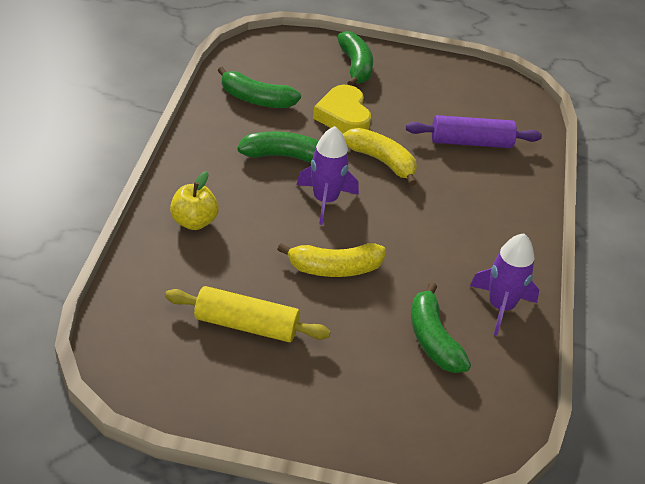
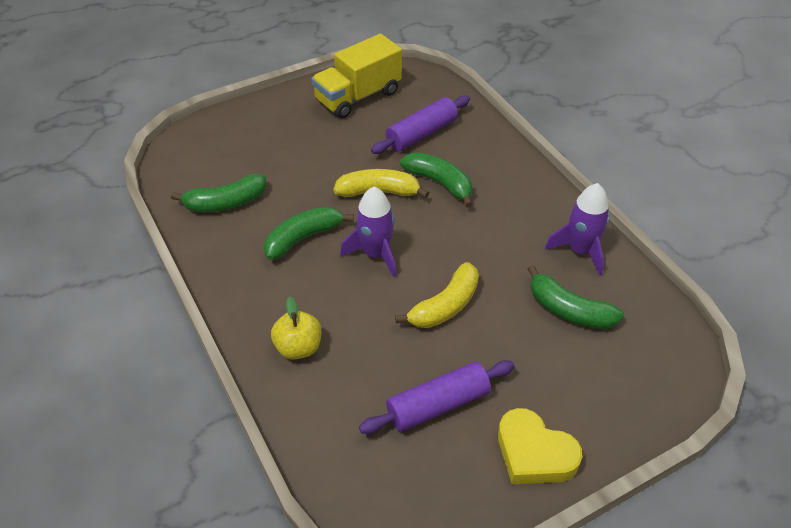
camera: 35 degrees left, 5 degrees up
yellow rolling pin [165,286,331,342] -> purple rolling pin [359,360,515,434]
yellow heart [313,85,371,134] -> yellow heart moved to [498,408,582,484]
green banana [337,31,373,86] -> green banana moved to [400,152,473,208]
none -> yellow truck [311,33,402,119]

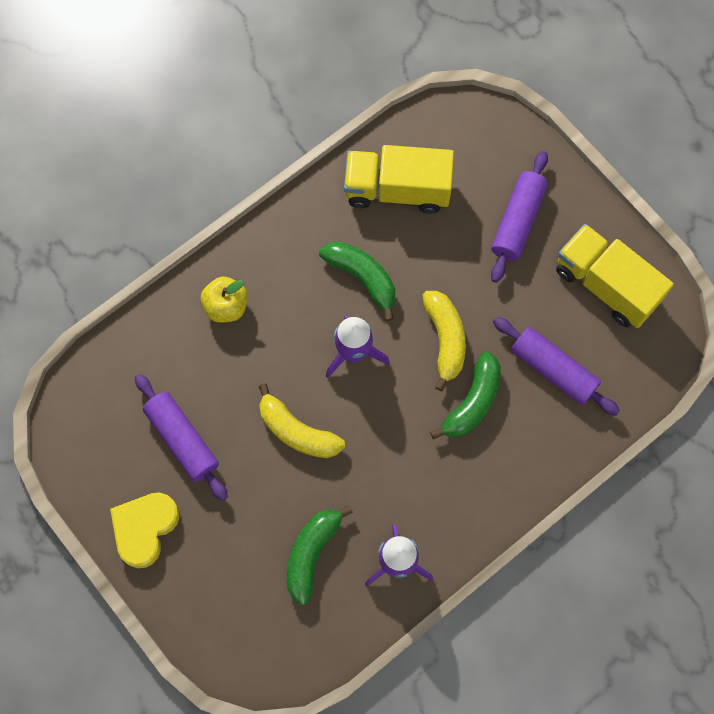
camera: 80 degrees right, 25 degrees up
green banana [171,174,266,212] -> yellow truck [344,145,454,214]
none -> purple rolling pin [491,151,548,283]

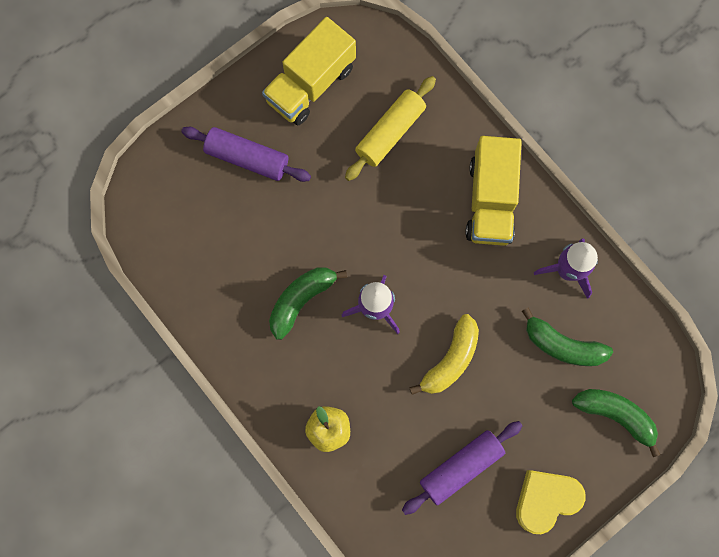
camera: 90 degrees left, 5 degrees up
yellow heart [110,492,180,568] -> yellow heart turned 120 degrees clockwise [516,470,586,534]
yellow truck [344,145,454,214] -> yellow truck moved to [465,136,522,246]
yellow banana [422,291,466,391] -> none
green banana [430,352,501,440] -> green banana moved to [572,389,660,457]
purple rolling pin [493,317,620,416] -> yellow rolling pin [345,76,436,181]

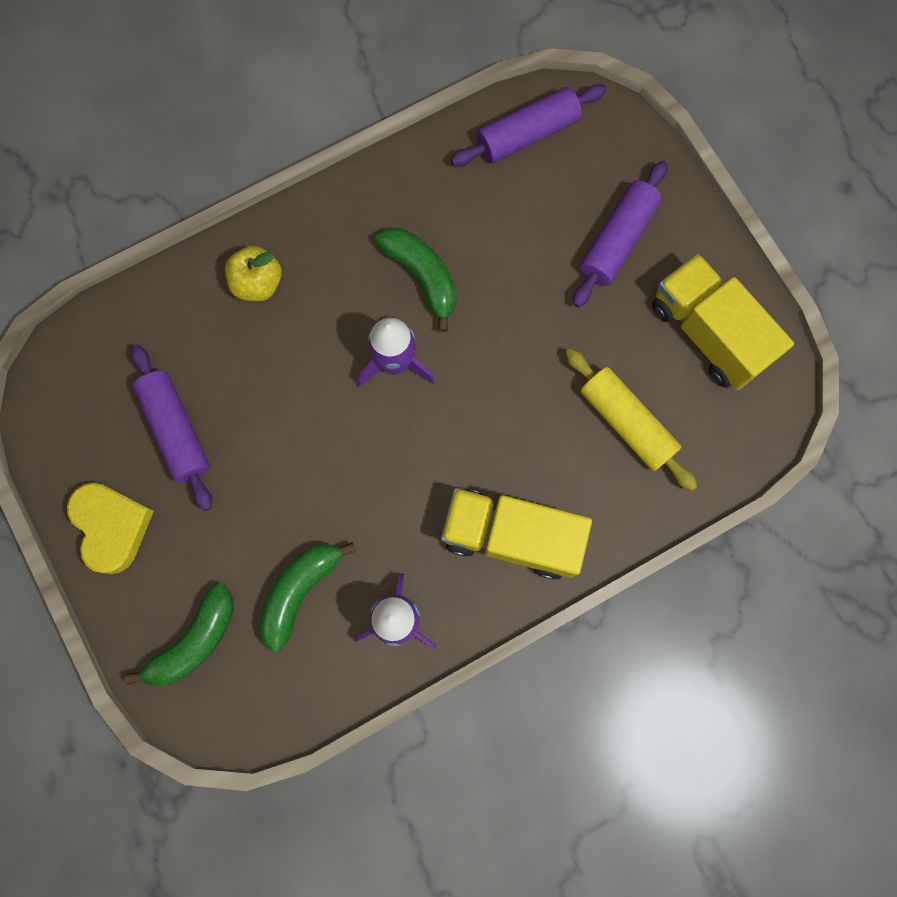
camera: 100 degrees right, 0 degrees up
yellow banana [409,314,479,395] -> none
none -> purple rolling pin [451,84,607,166]

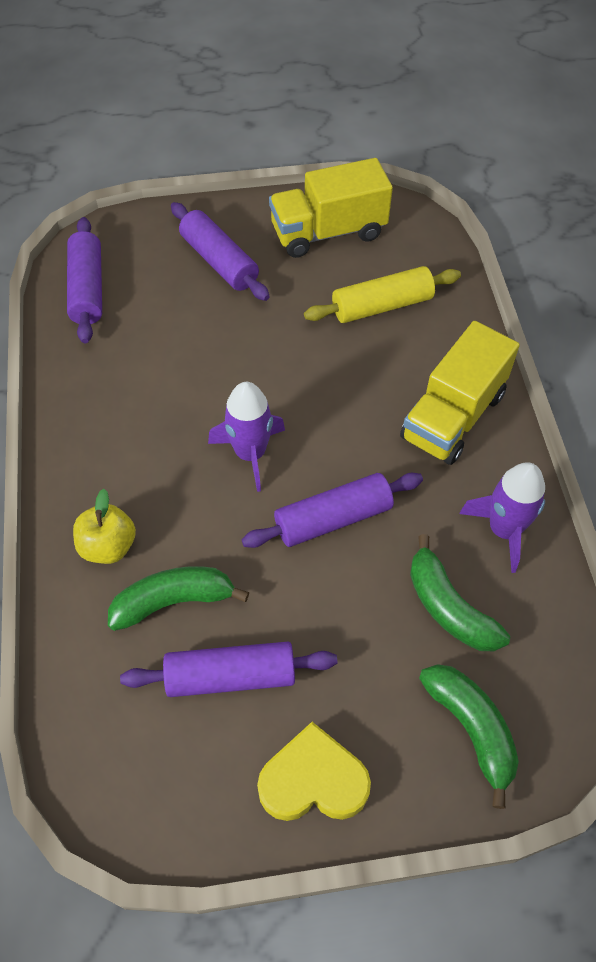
camera: 70 degrees left, 20 degrees down
green banana [375,228,457,332] -> green banana moved to [108,566,249,631]
none -> purple rolling pin [241,473,423,548]

